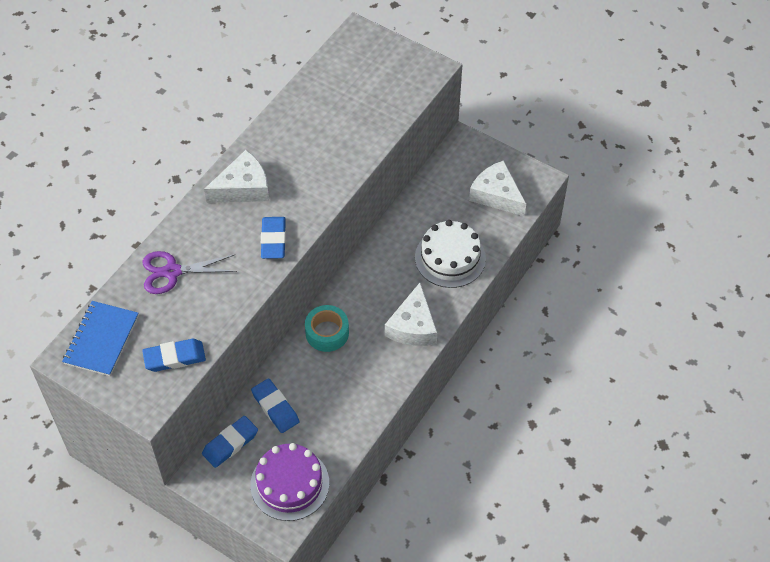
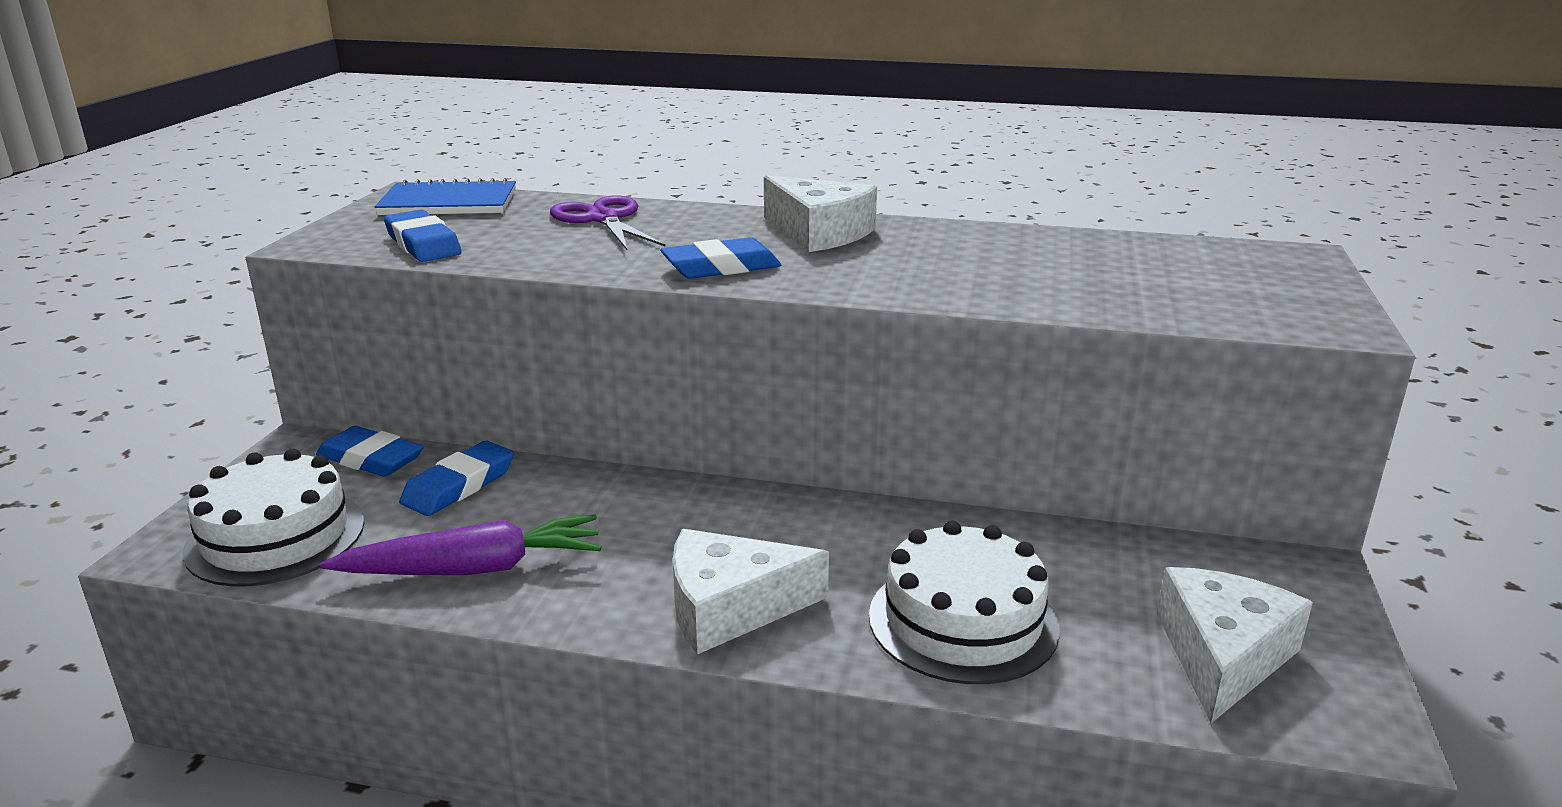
camera: 70 degrees right, 30 degrees down
purple cake [250,443,329,521] -> white cake [182,449,364,586]
turquoise tape [305,305,349,352] -> none
none -> purple carrot [320,514,601,575]

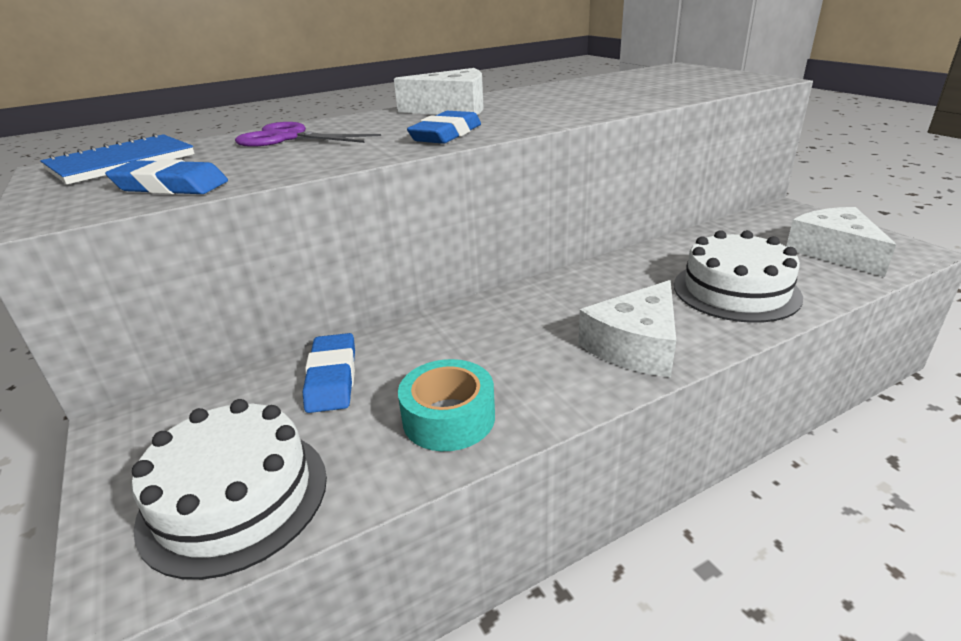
camera: 40 degrees left, 5 degrees up
blue eraser [316,426,424,477] -> none
purple carrot [320,514,601,575] -> turquoise tape [398,359,495,451]

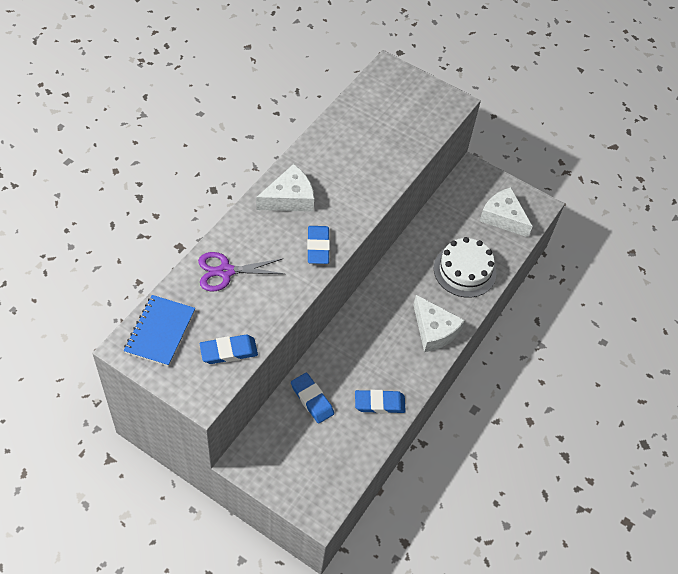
camera: 35 degrees left, 25 degrees up
white cake [132,399,327,580] -> none
turquoise tape [398,359,495,451] -> blue eraser [355,390,406,414]
white cheese [578,280,676,377] -> white cheese turned 45 degrees counterclockwise [413,295,465,352]

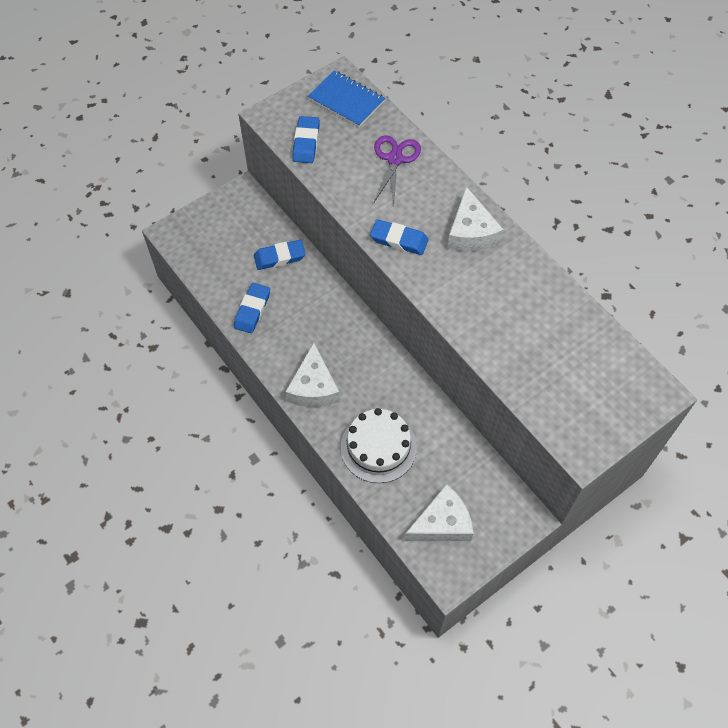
camera: 115 degrees right, 5 degrees up
white cheese [413,295,465,352] -> white cheese turned 75 degrees counterclockwise [285,343,340,407]

